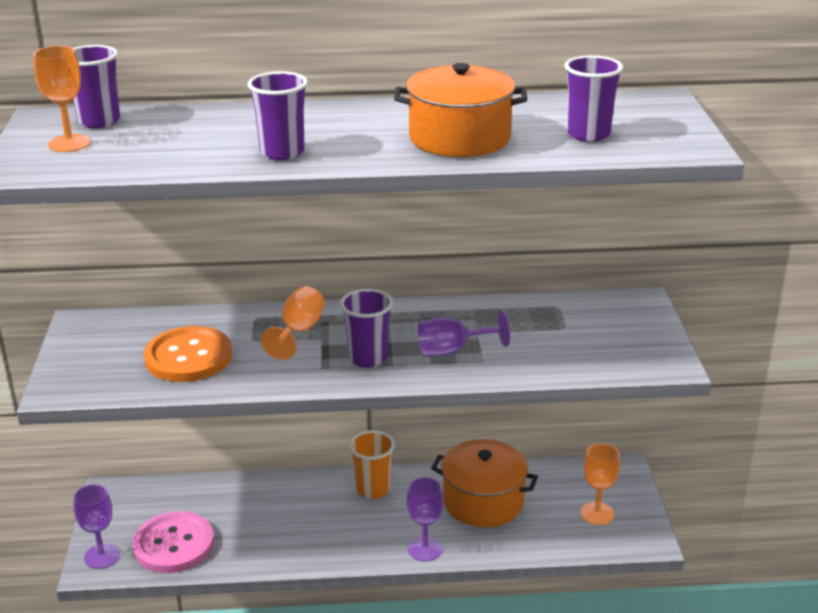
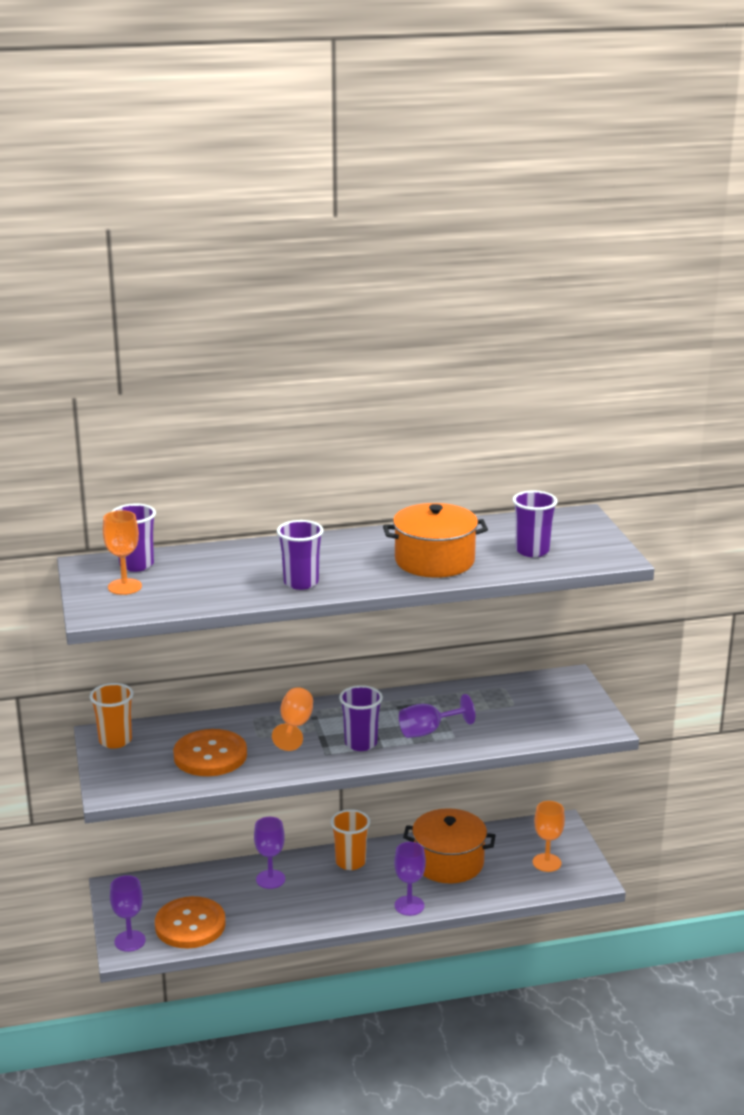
camera: 10 degrees left, 5 degrees down
pink button [132,511,214,573] -> orange button [155,896,226,949]
none -> orange cup [90,683,134,749]
none -> purple goblet [254,817,285,889]

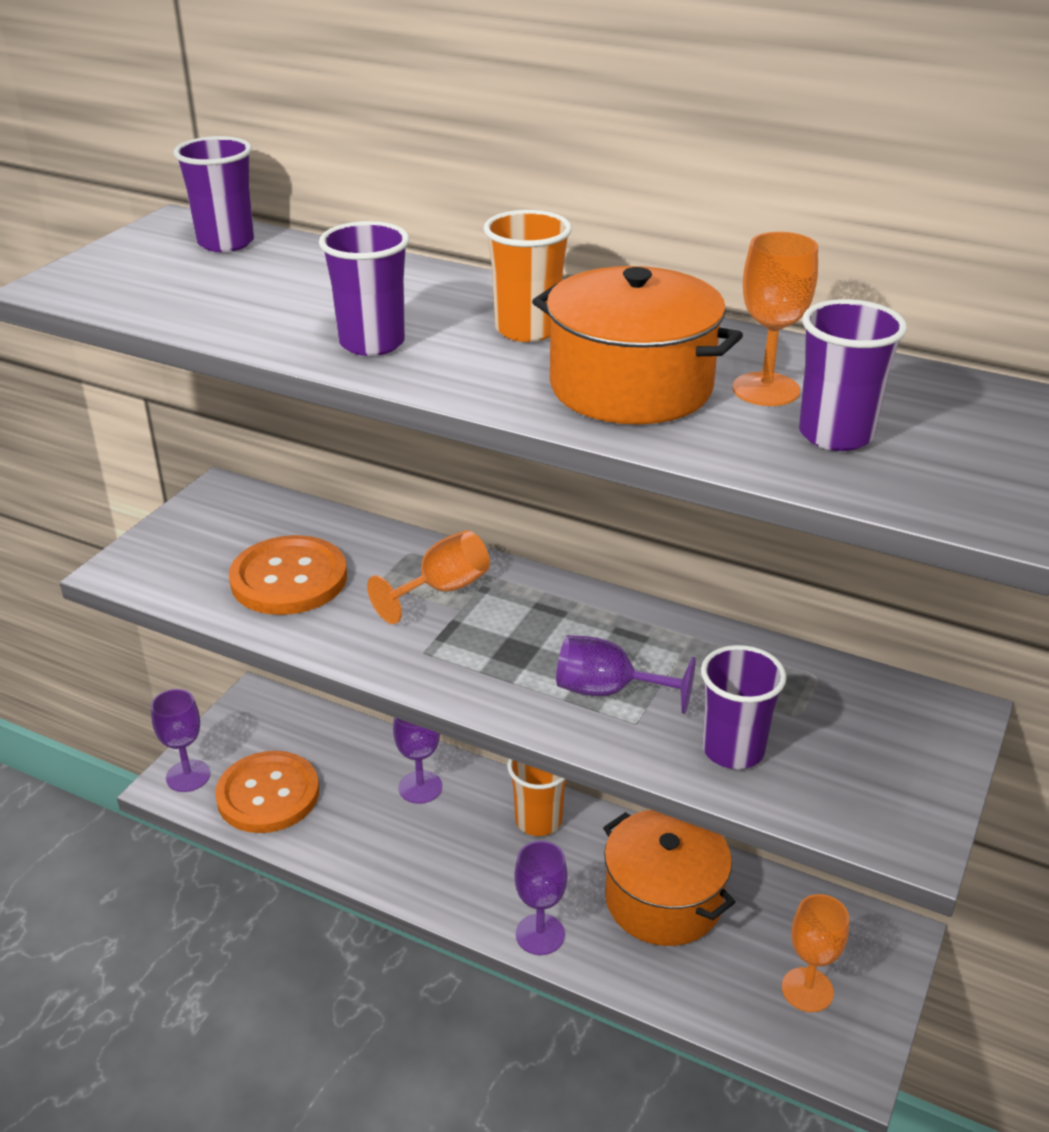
camera: 40 degrees right, 10 degrees up
orange cup [90,683,134,749] -> orange cup moved to [483,210,572,342]
orange goblet [103,510,142,595] -> orange goblet moved to [732,232,818,406]
purple cup [339,685,383,751] -> purple cup moved to [701,645,787,769]

